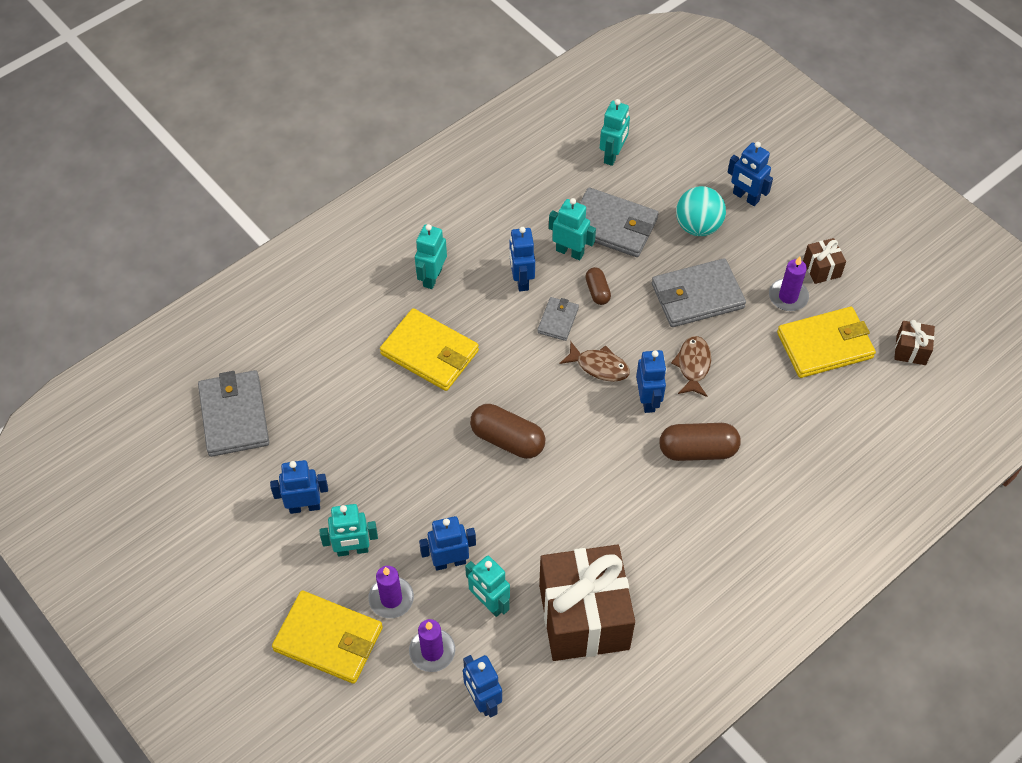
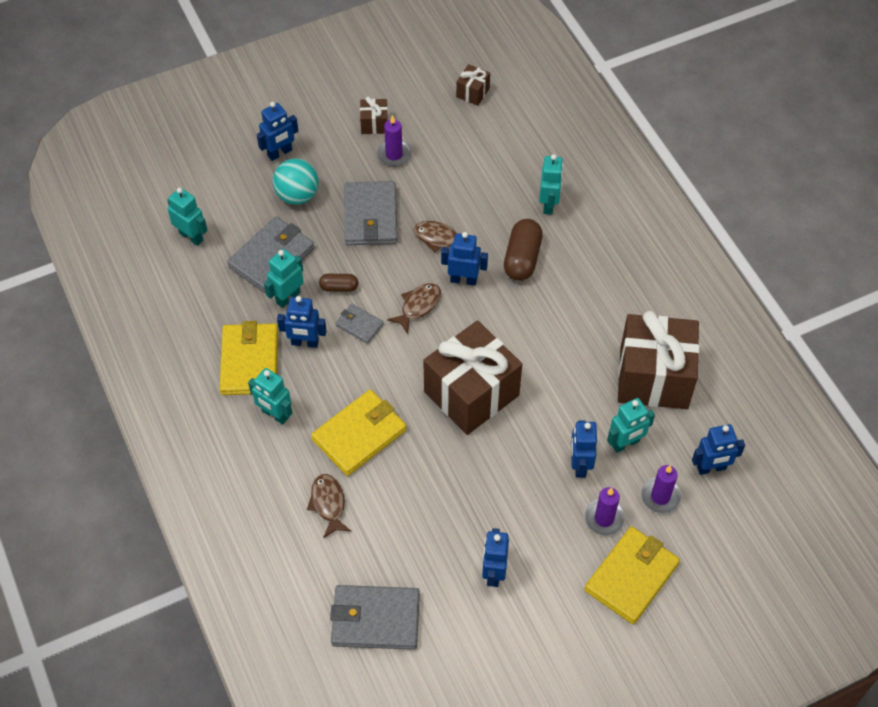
camera: 75 degrees left, 0 degrees up
turquoise robot [319,504,378,557] -> turquoise robot moved to [539,154,563,215]
brown capsule [470,404,545,459] -> brown gift [423,321,522,435]
yellow wallet [777,307,876,378] -> yellow wallet moved to [219,321,278,395]
none -> brown fish [307,474,351,538]

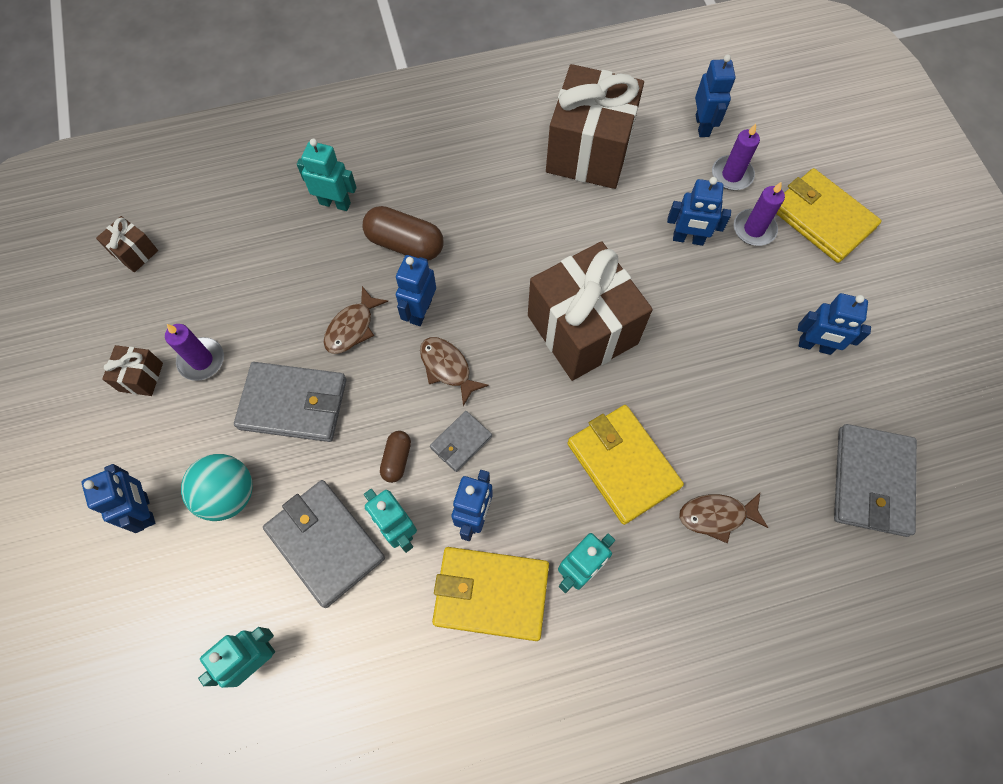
camera: 80 degrees left, 10 degrees up
turquoise robot [607,398,655,453] -> none

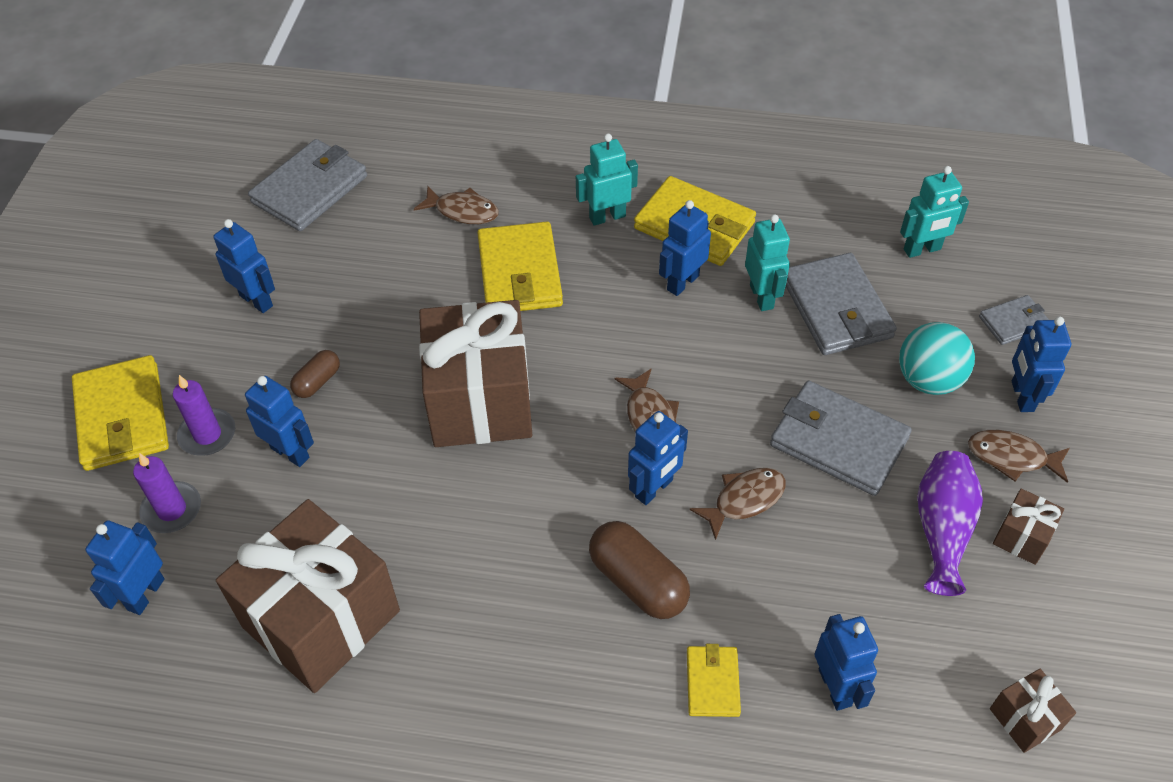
camera: 155 degrees left, 15 degrees down
purple candle [165,324,224,381] -> purple vase [917,451,983,596]
turquoise robot [297,139,356,211] -> yellow wallet [687,644,741,717]
brown capsule [380,431,411,483] -> brown capsule moved to [290,350,340,398]
grey wallet [430,411,492,472] -> grey wallet moved to [979,295,1049,345]
none -> blue robot [815,614,878,711]
none -> brown fish [968,430,1070,483]

